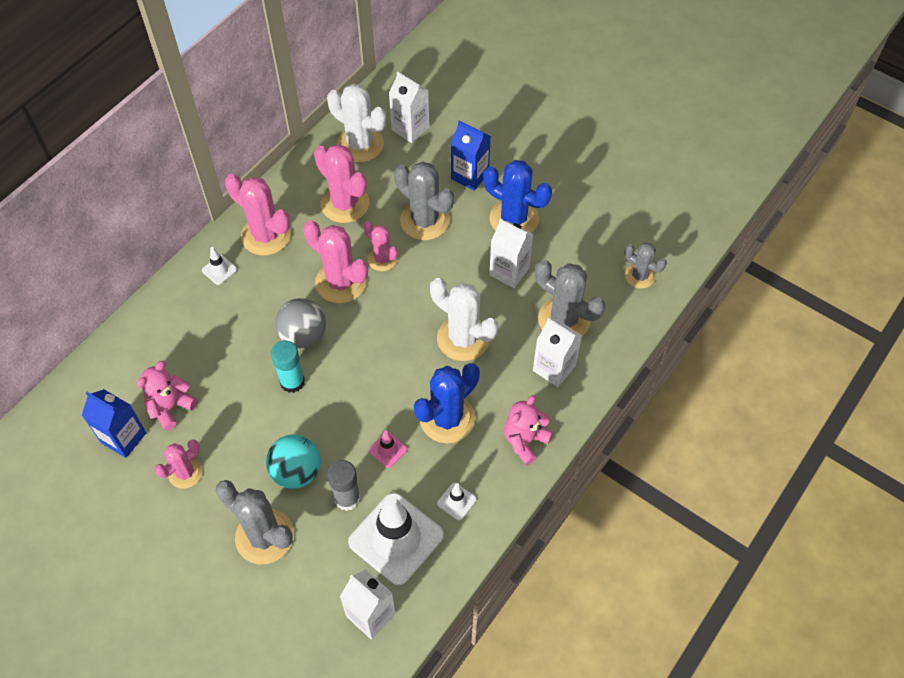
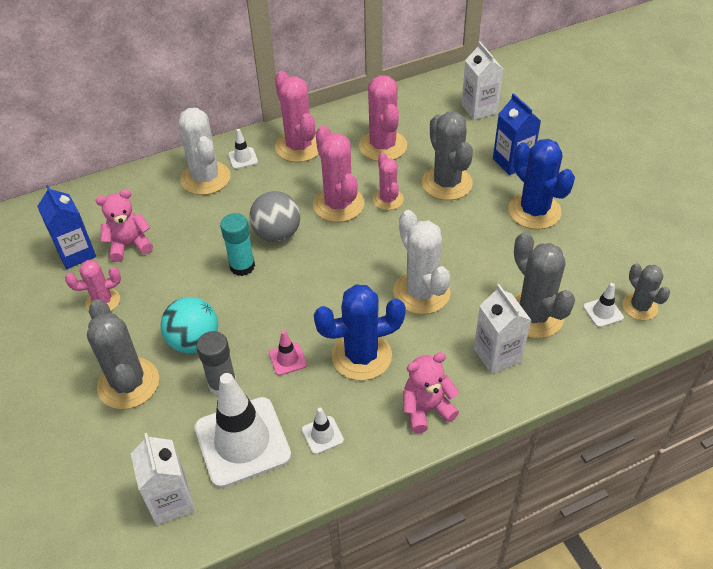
camera: 30 degrees right, 10 degrees down
white cactus [327,84,386,162] -> white cactus moved to [179,108,231,195]
white carton [489,219,533,288] -> none
none -> white traffic cone [583,283,624,327]

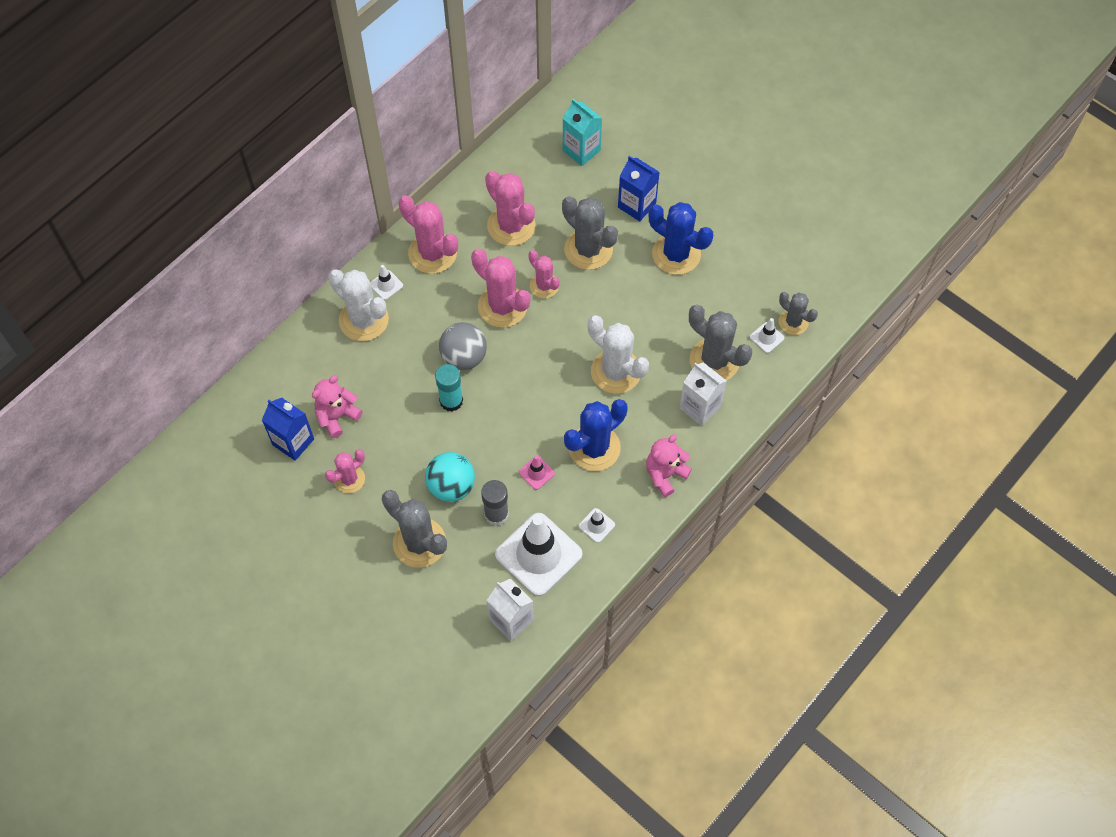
camera: 25 degrees left, 15 degrees up
white carton [461,41,503,120] -> turquoise carton [563,99,602,166]

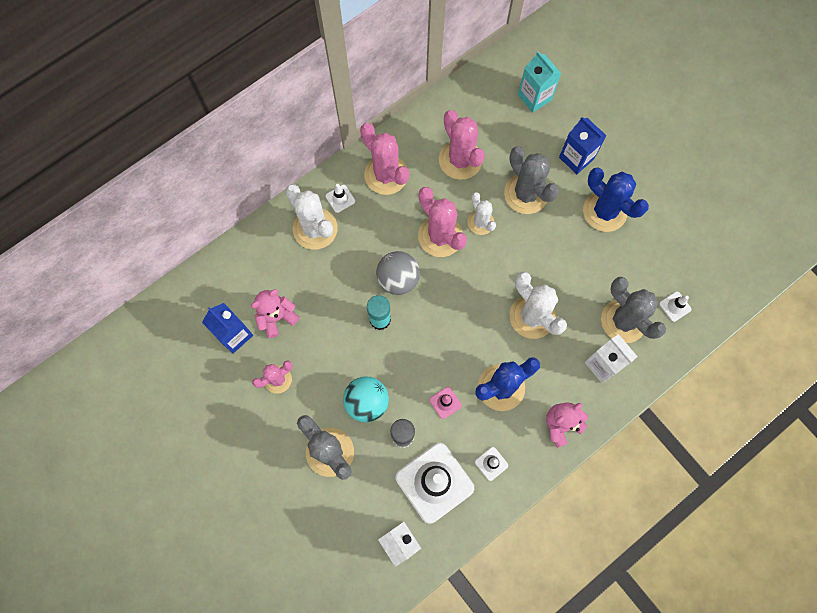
camera: 10 degrees right, 10 degrees up
pink cactus [528,250,560,298] -> white cactus [468,192,496,235]
grey cactus [779,292,818,335] -> none

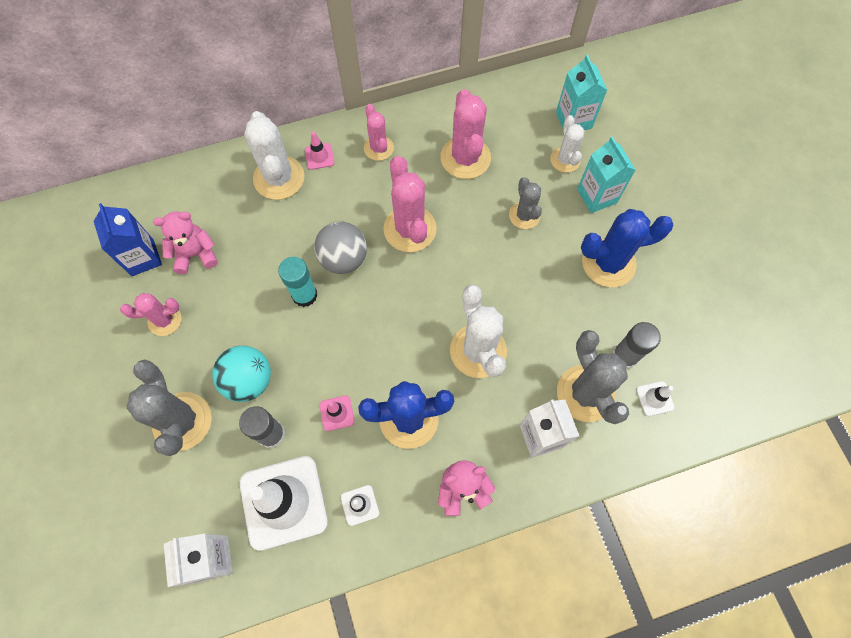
camera: 20 degrees right, 5 degrees down
white traffic cone [326,184,355,213] -> pink traffic cone [305,132,334,170]
pink cactus [360,123,409,195] -> pink cactus [364,104,394,161], size x0.60
white cactus [468,192,496,235] -> white cactus moved to [550,115,584,173]
grey cactus [504,147,559,214] -> grey cactus [509,177,542,229], size x0.60
blue carton [559,117,607,174] -> turquoise carton [577,137,636,213]
blue cactus [583,168,649,232] -> blue cactus turned 75 degrees counterclockwise [581,209,674,287]
none -> grey glue stick [612,322,661,368]

